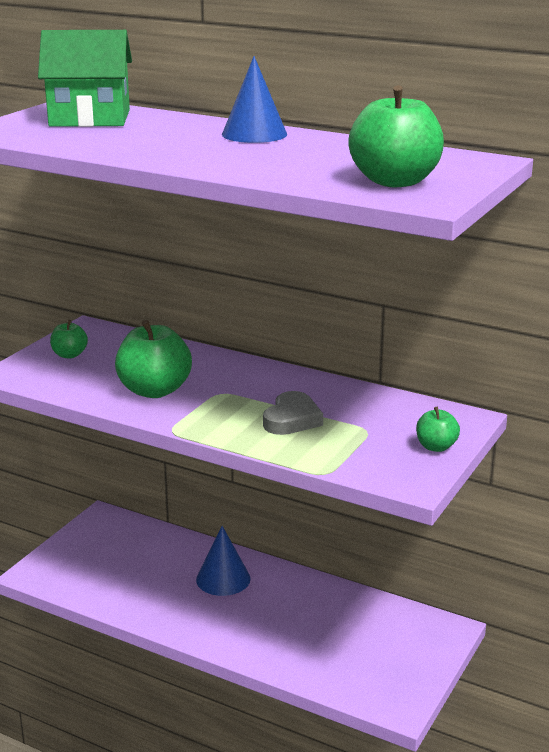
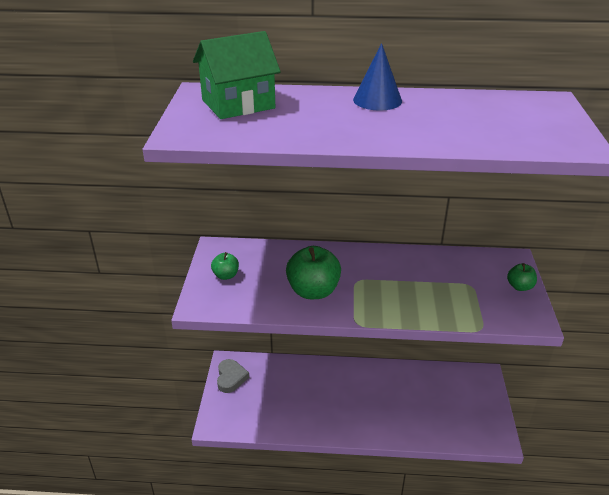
camera: 25 degrees left, 10 degrees up
blue cone [196,526,251,596] -> none
grey heart [263,391,323,435] -> grey heart moved to [217,359,249,393]
green apple [348,85,444,187] -> none

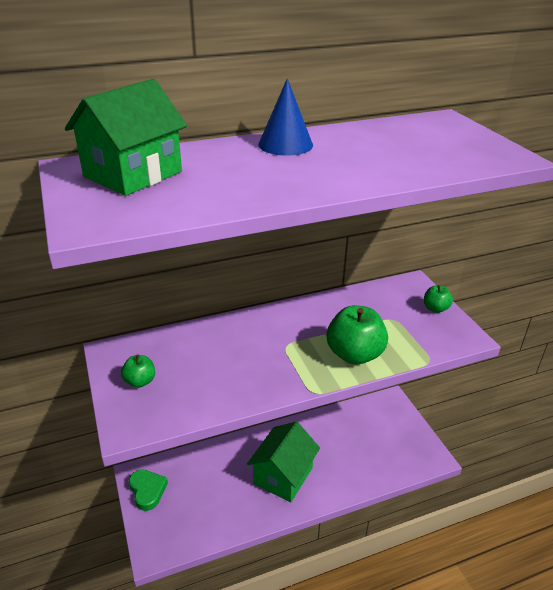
camera: 25 degrees left, 0 degrees up
grey heart [217,359,249,393] -> green heart [129,470,168,511]
green apple [286,246,341,299] -> green apple moved to [327,305,388,365]
none -> green house [247,421,320,502]

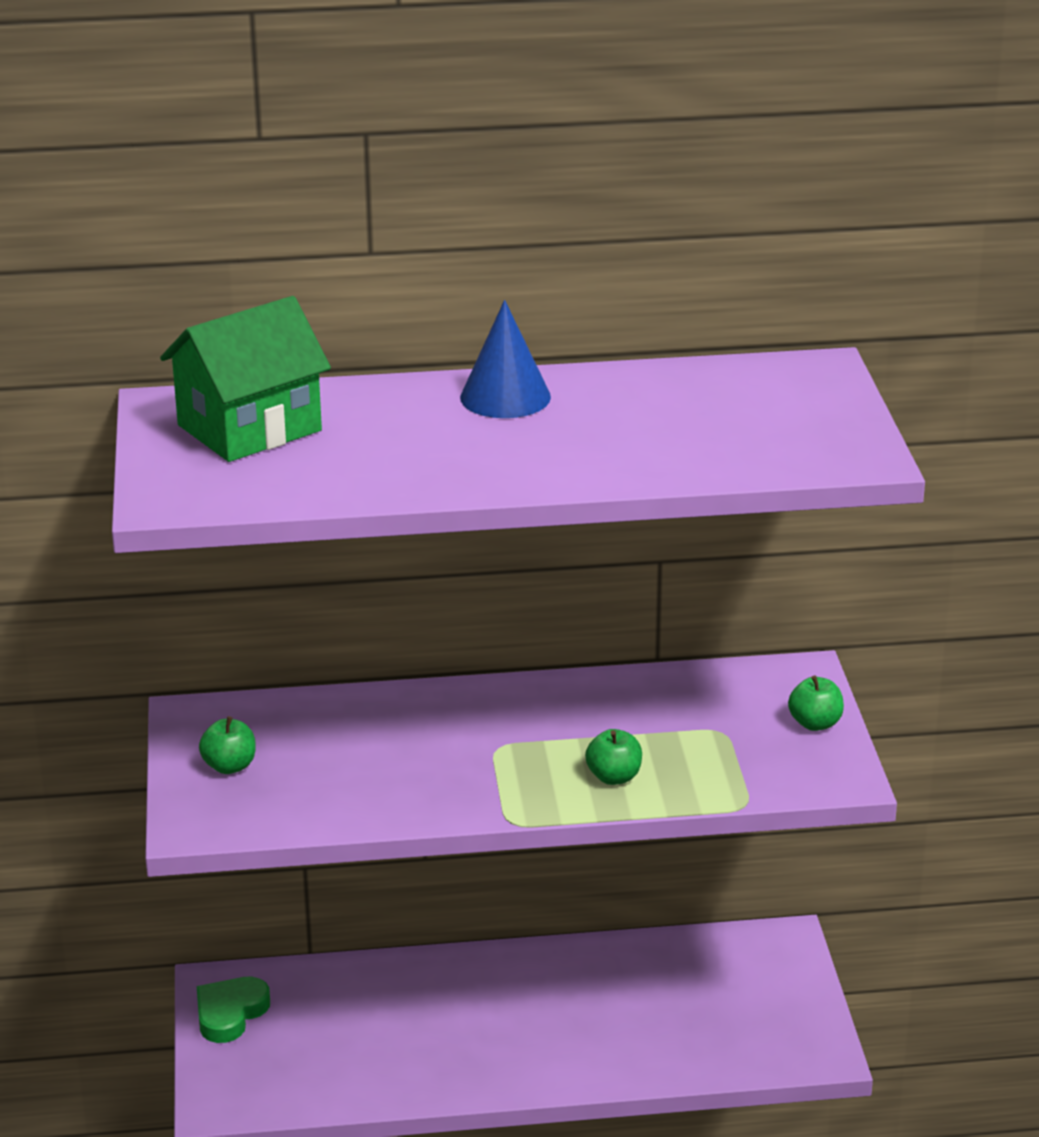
camera: 15 degrees right, 5 degrees down
green heart [129,470,168,511] -> green heart turned 135 degrees counterclockwise [197,977,270,1043]
green house [247,421,320,502] -> none
green apple [327,305,388,365] -> green apple [585,729,642,785], size x0.52

